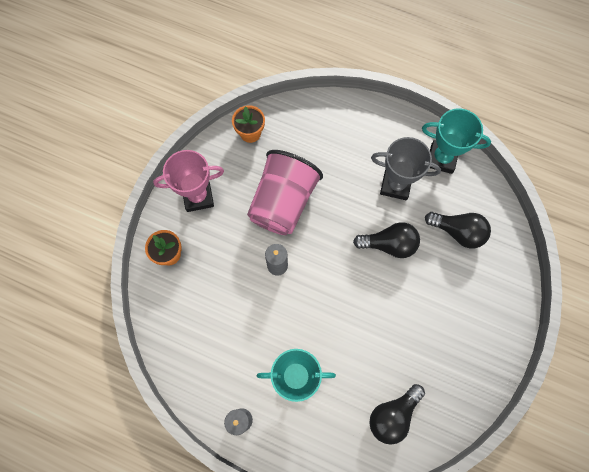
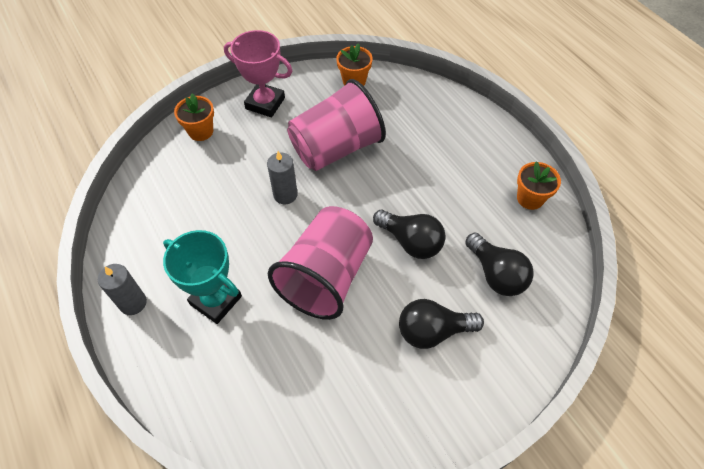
camera: 35 degrees right, 15 degrees down
black light bulb [369,384,425,445] -> black light bulb moved to [399,299,484,349]
grey trophy [371,137,441,200] -> none
turquoise trophy [422,108,491,174] -> orange flower pot [517,161,561,210]
none -> pink cup [268,206,373,320]

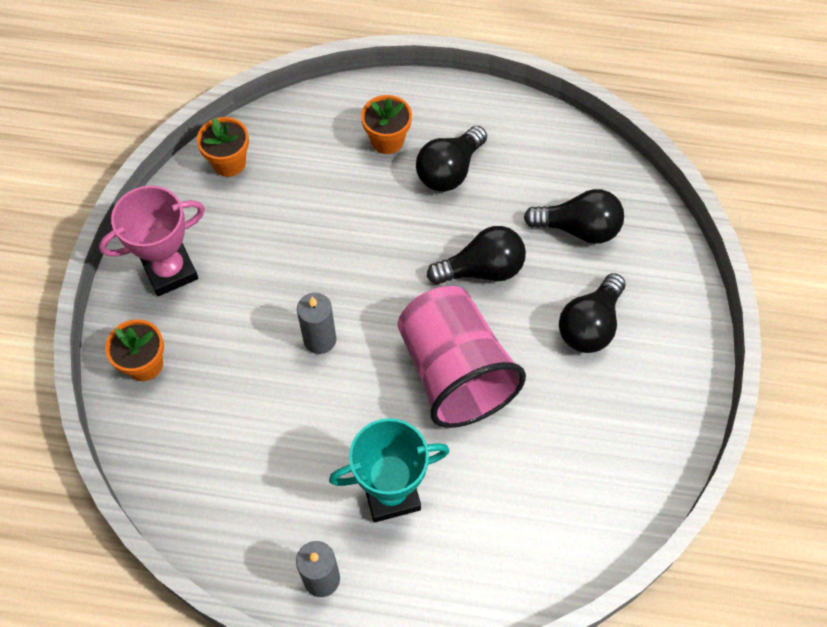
camera: 50 degrees left, 5 degrees up
pink cup [287,79,386,171] -> none
orange flower pot [517,161,561,210] -> orange flower pot moved to [361,95,412,154]
none -> black light bulb [416,126,487,192]

